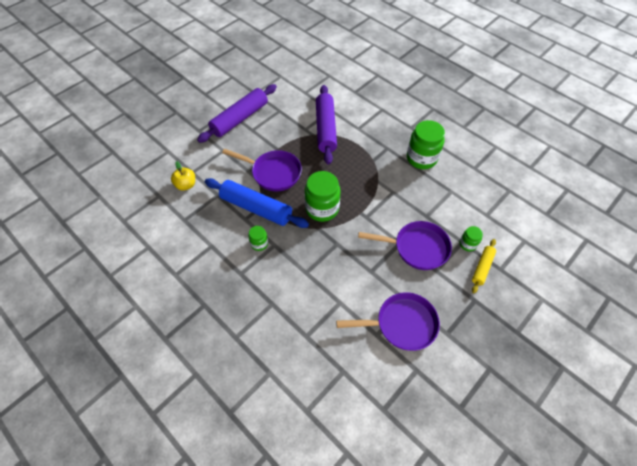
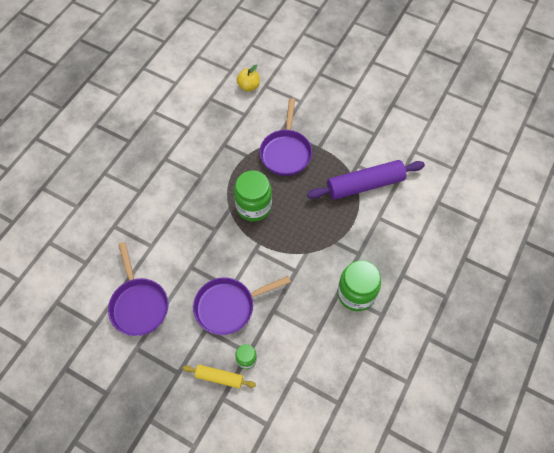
camera: 75 degrees right, 5 degrees up
purple rolling pin [197,84,277,143] -> none
blue rolling pin [205,178,309,228] -> none
green jar [248,226,268,251] -> none
purple pan [358,221,452,270] -> purple pan turned 75 degrees clockwise [193,276,291,335]

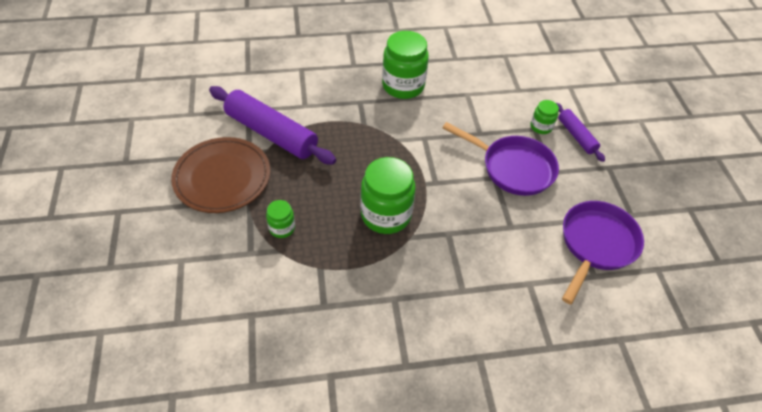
camera: 130 degrees left, 10 degrees down
yellow rolling pin [182,365,256,389] -> purple rolling pin [556,103,605,162]
yellow apple [237,64,260,92] -> none
purple pan [259,98,312,176] -> green jar [266,200,295,238]
none -> brown plate [171,137,270,213]

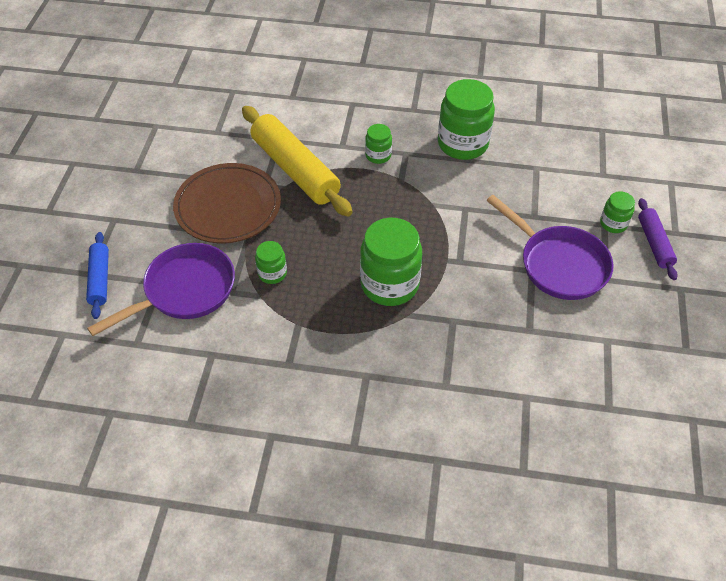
camera: 20 degrees right, 0 degrees up
purple rolling pin [209,86,336,165] -> yellow rolling pin [242,106,353,217]
purple pan [562,201,644,305] -> purple pan moved to [87,243,235,336]
none -> blue rolling pin [86,232,109,319]
none -> green jar [365,124,392,164]

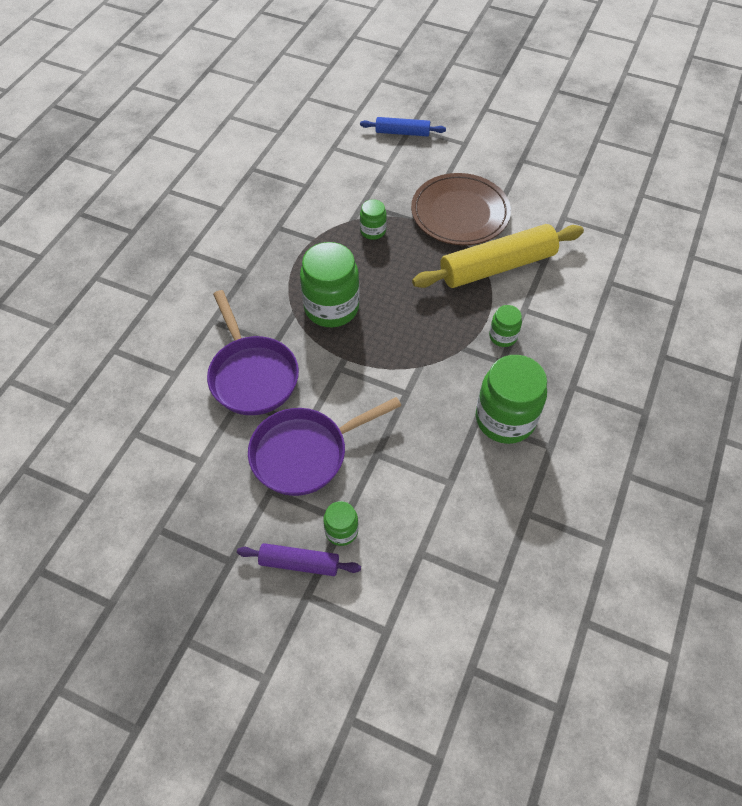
camera: 105 degrees right, 5 degrees up
purple pan [87,243,235,336] -> purple pan moved to [207,290,299,415]

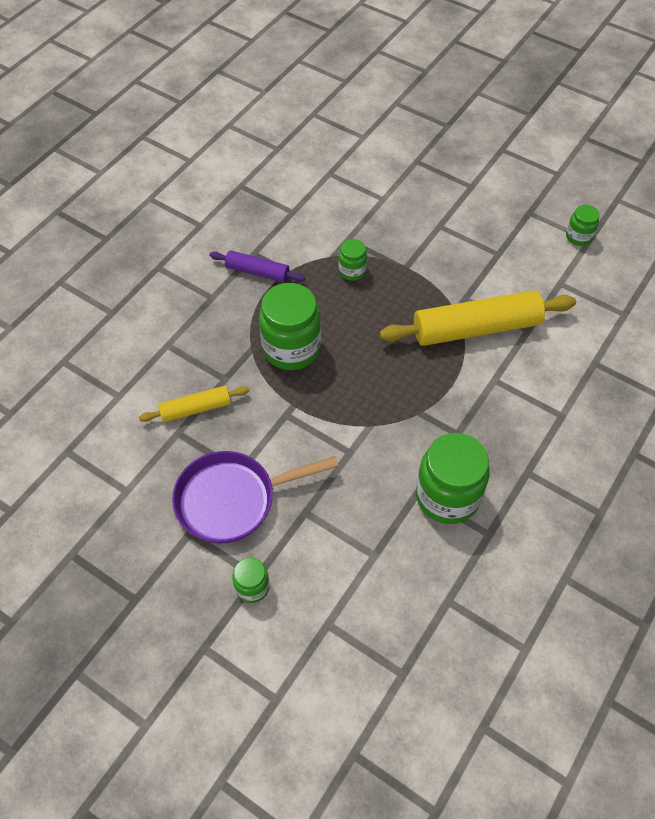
camera: 10 degrees right, 0 degrees up
purple pan [207,290,299,415] -> yellow rolling pin [139,386,249,422]
purple rolling pin [237,543,361,576] -> purple rolling pin moved to [209,250,305,283]
blue rolling pin [360,117,446,137] -> none
brown plate [411,173,511,245] -> none
green jar [489,305,522,347] -> green jar moved to [566,205,600,246]

